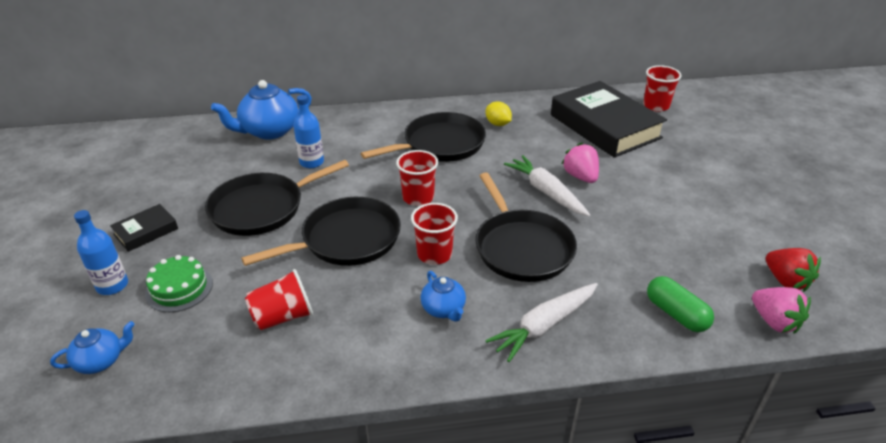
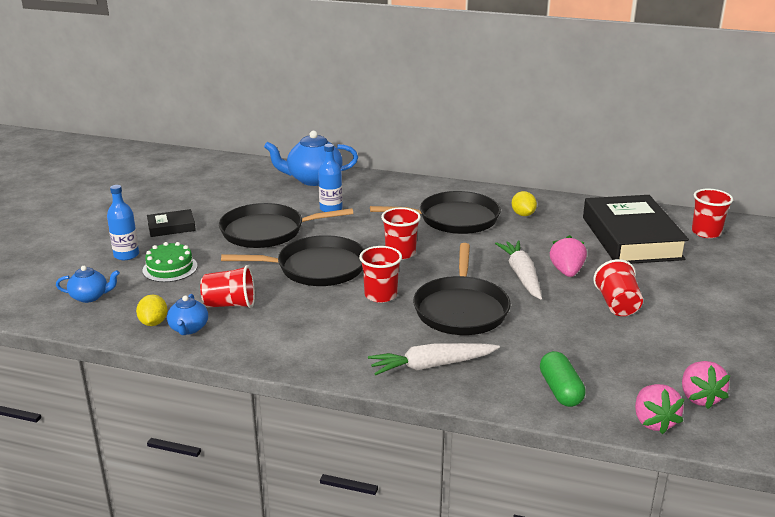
camera: 25 degrees right, 10 degrees down
blue teapot [421,271,466,322] -> blue teapot moved to [167,294,208,335]
red strawberry [766,248,821,292] -> pink strawberry [682,361,730,409]
none -> yellow lemon [136,295,168,326]
none -> red cup [593,259,643,316]

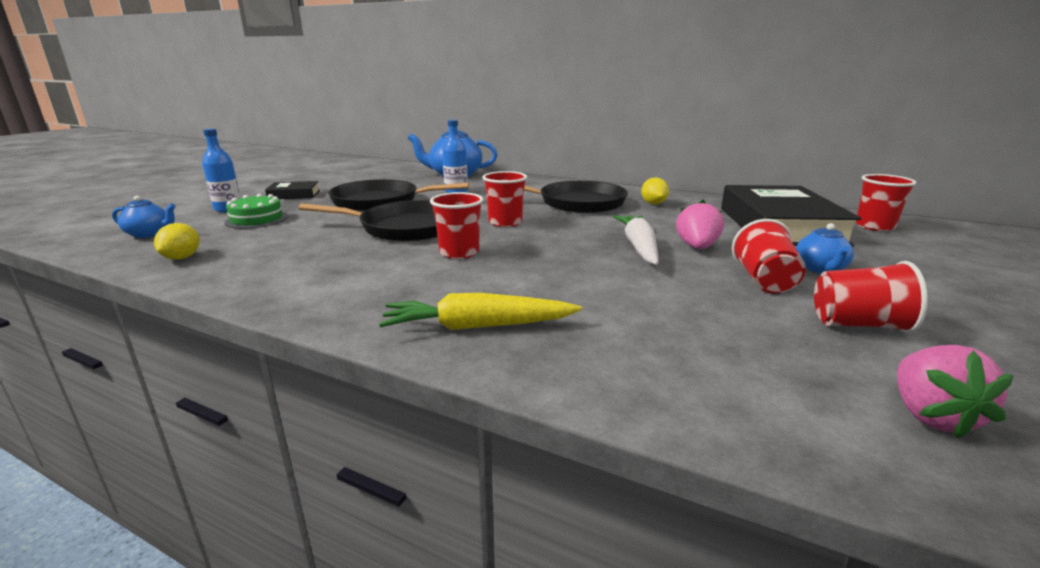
camera: 10 degrees right, 5 degrees down
blue teapot [167,294,208,335] -> blue teapot moved to [796,223,854,273]
red cup [200,265,255,308] -> red cup moved to [814,261,928,333]
white carrot [368,343,500,375] -> yellow carrot [379,293,582,330]
black pan [413,243,511,335] -> none
green capsule [540,351,586,407] -> none
pink strawberry [635,384,684,434] -> none

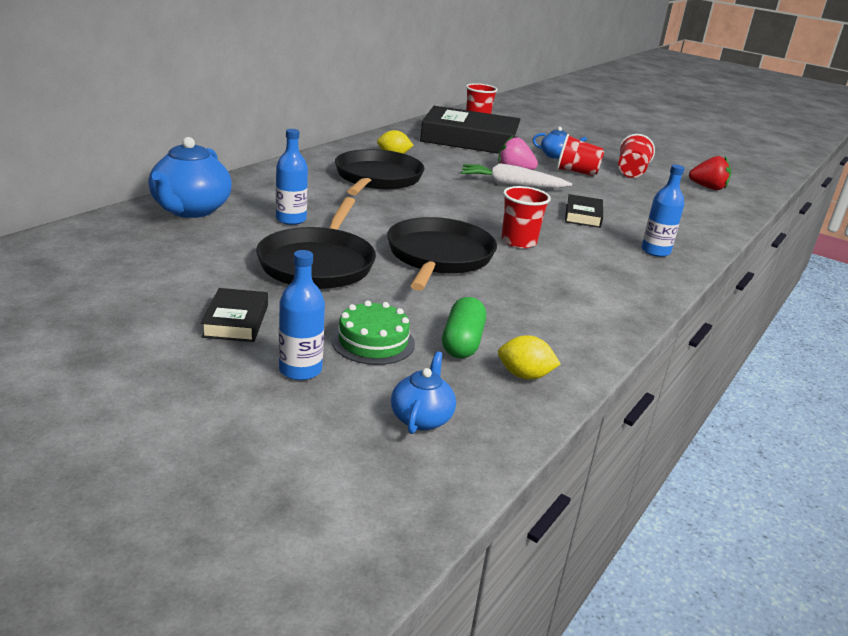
camera: 85 degrees left, 5 degrees up
yellow carrot [379,293,582,330] -> blue bottle [641,165,685,257]
red cup [482,171,527,227] -> none
pink strawberry [897,345,1014,439] -> red strawberry [689,156,731,190]
none -> green capsule [442,297,486,358]
none -> black book [565,194,603,228]

